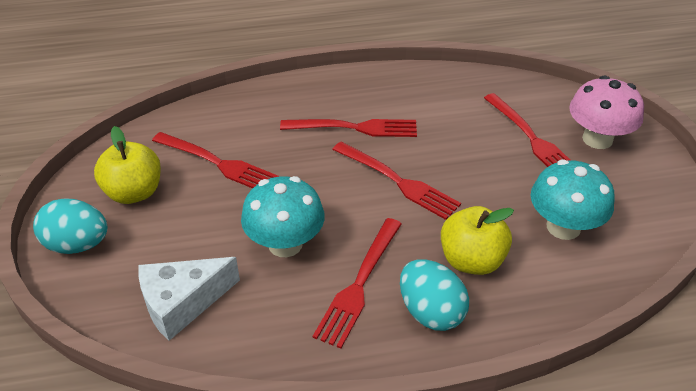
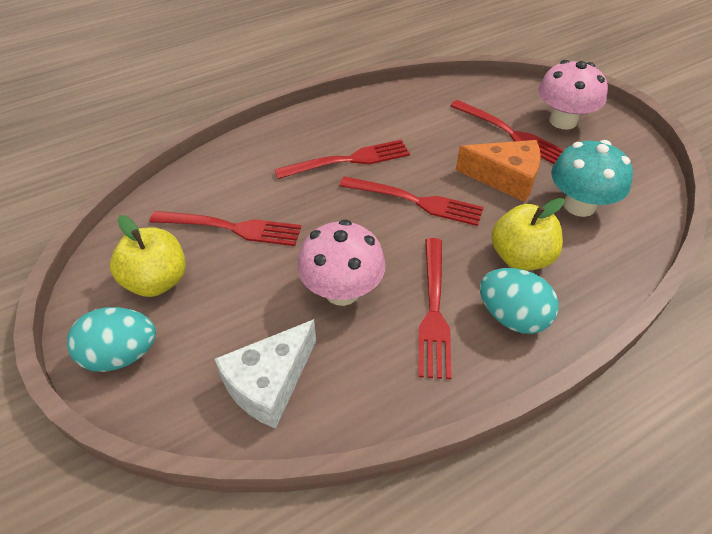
camera: 20 degrees left, 5 degrees up
turquoise mushroom [241,176,325,257] -> pink mushroom [297,220,386,306]
none -> orange cheese [456,140,541,202]

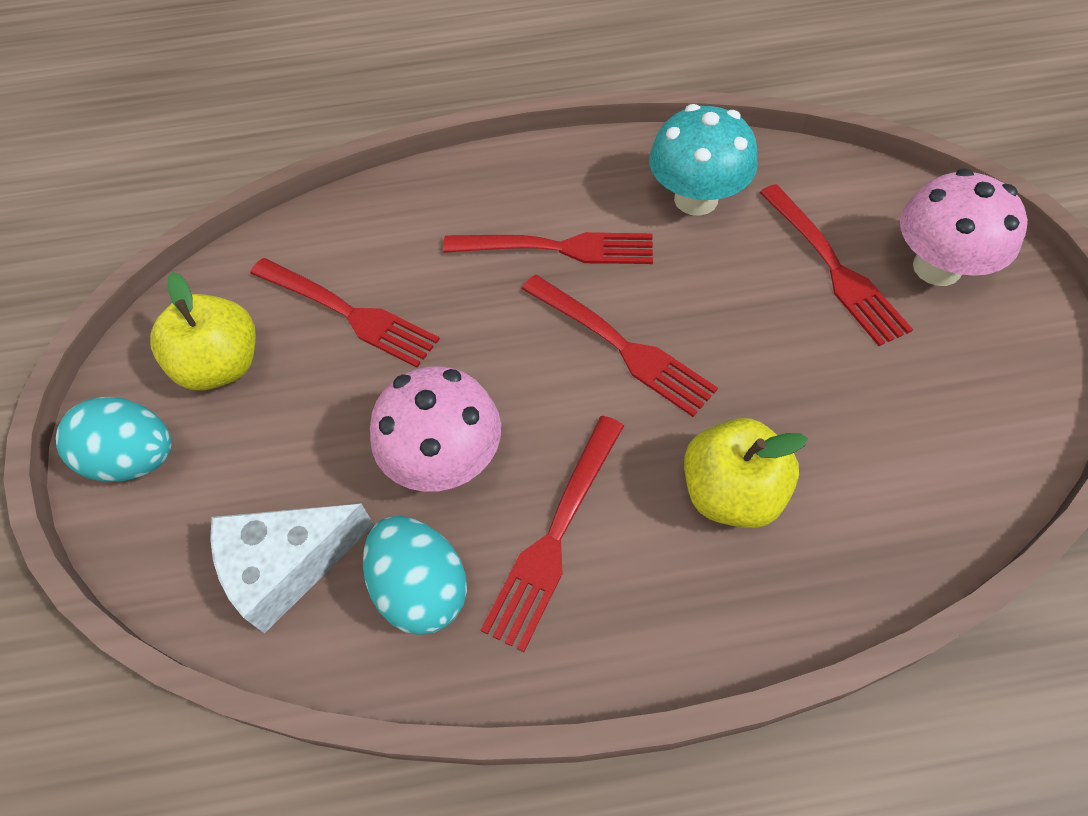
camera: 25 degrees right, 10 degrees up
orange cheese [456,140,541,202] -> none
turquoise egg [480,268,559,334] -> turquoise egg moved to [363,516,467,635]
turquoise mushroom [551,140,633,217] -> turquoise mushroom moved to [649,104,758,216]

